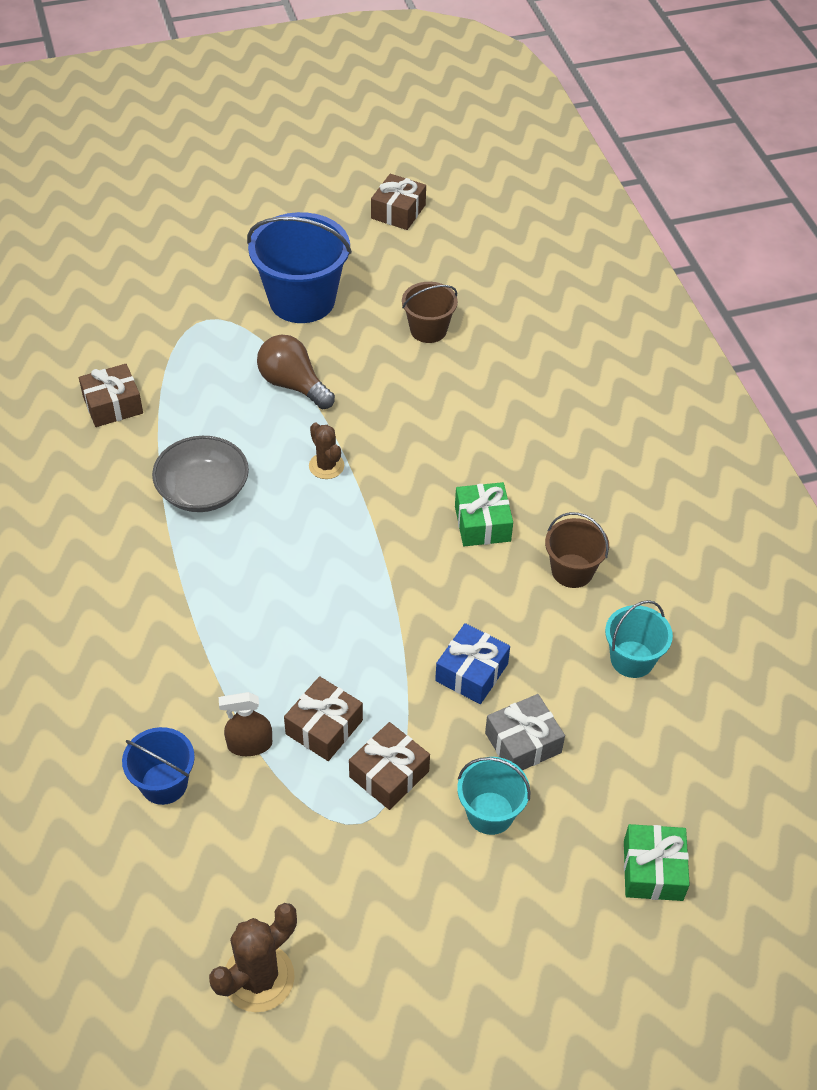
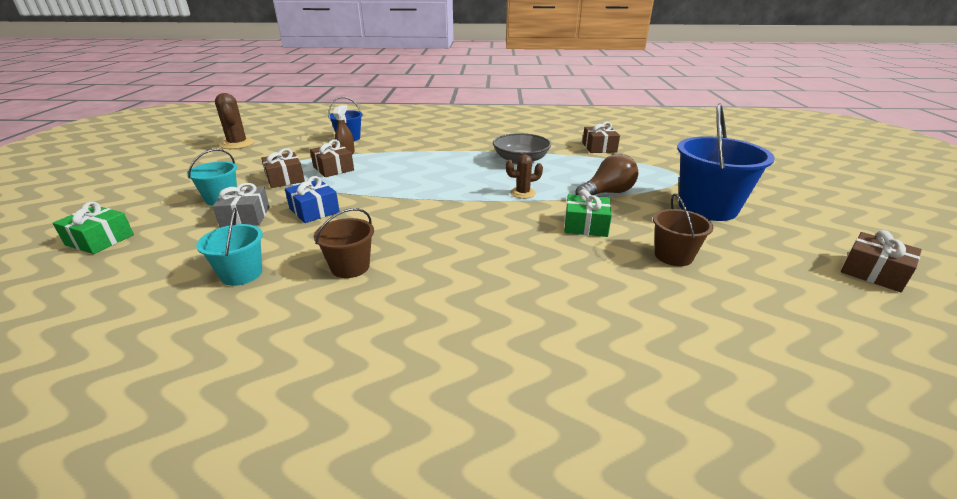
camera: 110 degrees right, 20 degrees down
green gift [455,482,513,546] -> green gift moved to [564,189,612,237]

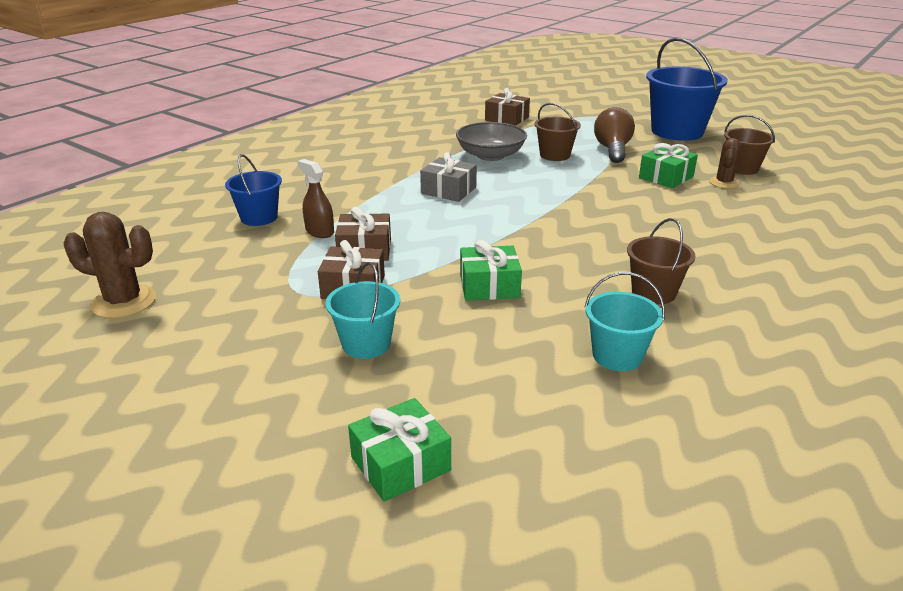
camera: 55 degrees left, 0 degrees up
grey gift [212,183,270,228] -> grey gift moved to [420,152,477,202]
blue gift [285,176,340,223] -> green gift [460,240,522,301]
brown cactus [506,154,543,199] -> brown cactus moved to [709,138,741,189]
brown gift [841,230,922,292] -> none
none -> brown bucket [535,103,581,161]

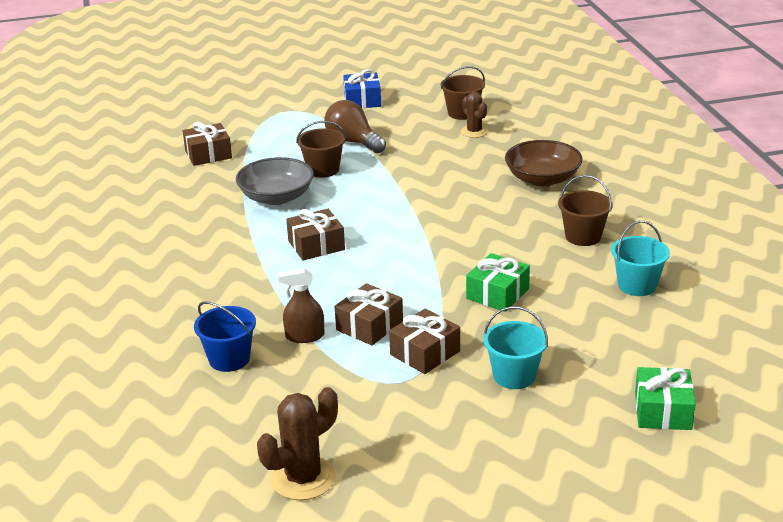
camera: 50 degrees left, 0 degrees up
grey gift [420,152,477,202] -> brown gift [286,209,345,260]
green gift [639,143,698,188] -> none
blue bucket [646,37,728,141] -> blue gift [343,69,381,108]
none -> brown bowl [505,140,583,187]

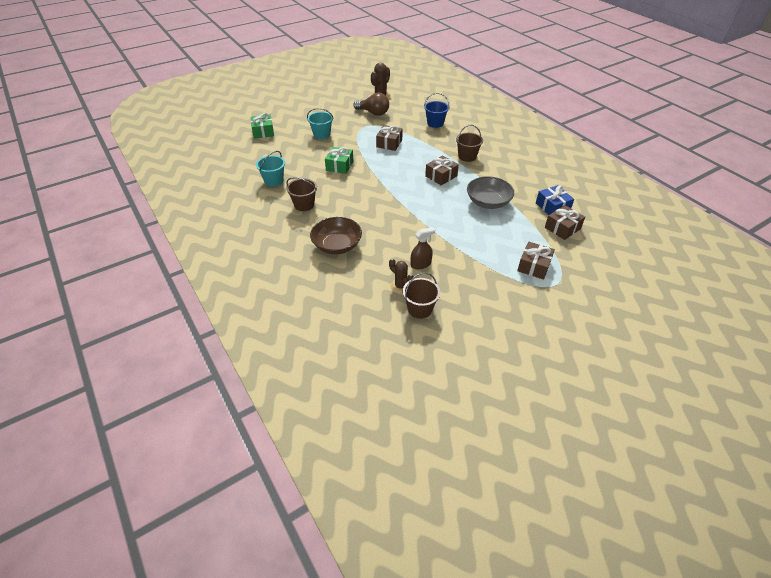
camera: 160 degrees right, 15 degrees up
brown spray bottle [279,268,325,343] -> brown spray bottle moved to [411,227,435,269]
brown bucket [296,121,346,178] -> brown bucket moved to [456,125,483,162]
brown light bulb [324,100,386,153] -> brown light bulb moved to [353,93,389,116]
blue gift [343,69,381,108] -> blue gift moved to [536,185,574,215]
brown gift [389,309,460,374] -> brown gift moved to [517,241,555,279]

